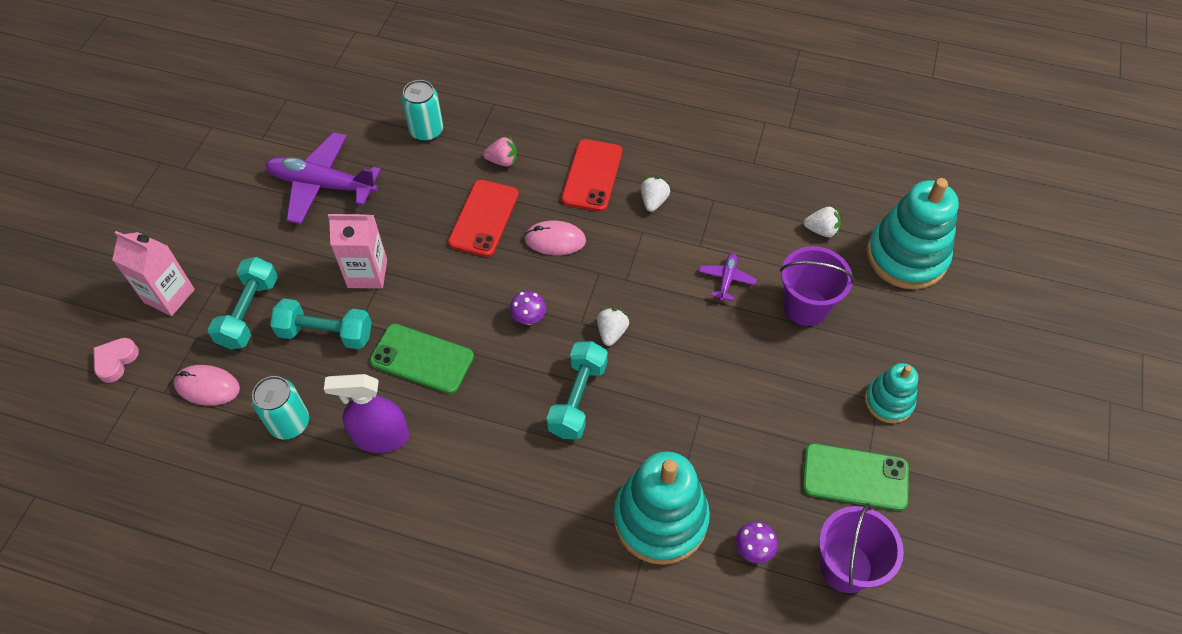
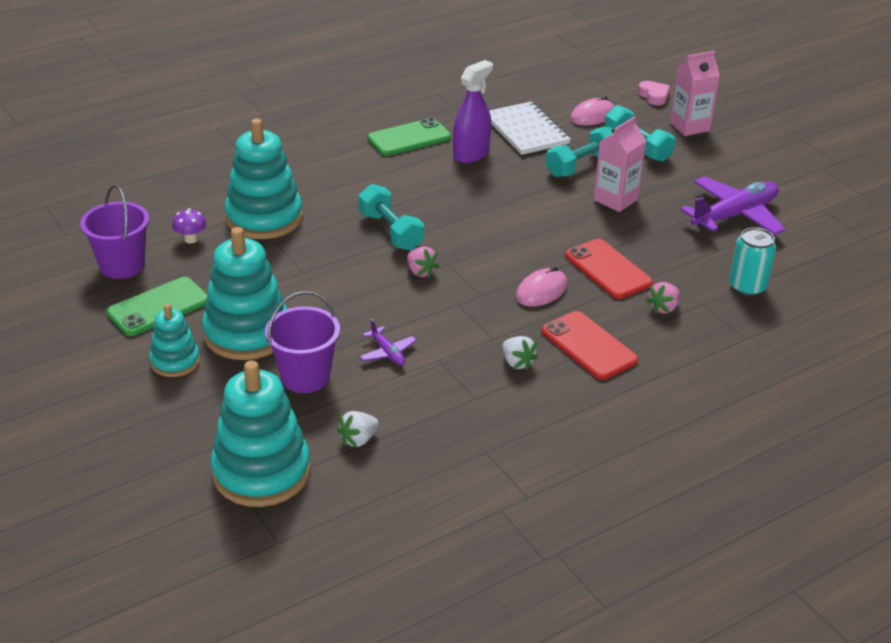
camera: 130 degrees right, 20 degrees down
turquoise can [252,376,309,439] -> white notebook [489,101,571,155]
green phone [370,324,474,394] -> green phone moved to [368,118,451,156]
purple mushroom [510,291,546,325] -> none
white strawberry [597,308,629,346] -> pink strawberry [407,247,440,278]
none -> turquoise stacking toy [202,227,287,360]

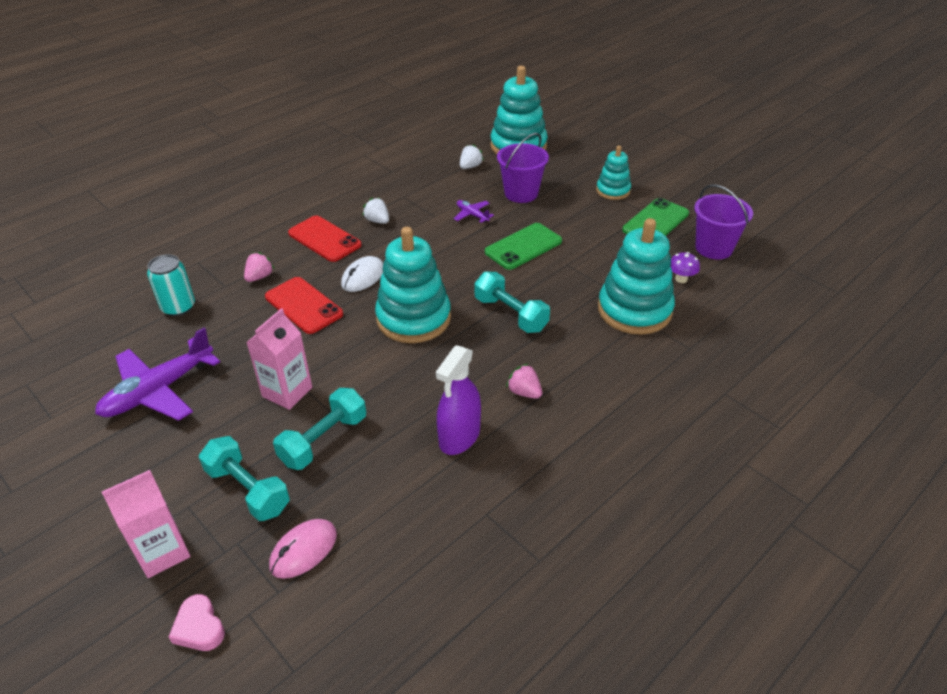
camera: 170 degrees right, 5 degrees up
turquoise stacking toy [202,227,287,360] -> turquoise stacking toy moved to [375,227,451,343]
green phone [368,118,451,156] -> green phone moved to [485,223,562,270]
pink strawberry [407,247,440,278] -> pink strawberry moved to [506,364,542,399]
white notebook [489,101,571,155] -> none
pink mouse [516,266,567,307] -> white mouse [341,256,383,292]

